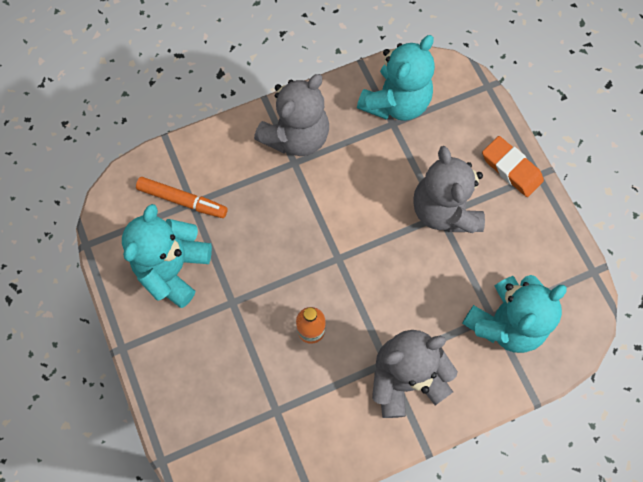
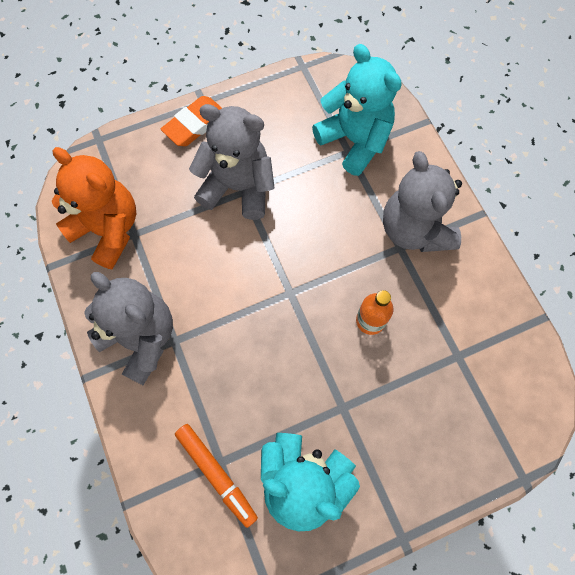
camera: 90 degrees left, 0 degrees up
orange marker [136,177,228,218] -> orange marker turned 120 degrees clockwise [175,424,258,528]
turquoise teddy bear [357,35,435,121] -> orange teddy bear [52,147,136,270]
grey teddy bear [413,146,485,233] -> grey teddy bear turned 150 degrees counterclockwise [189,104,275,220]

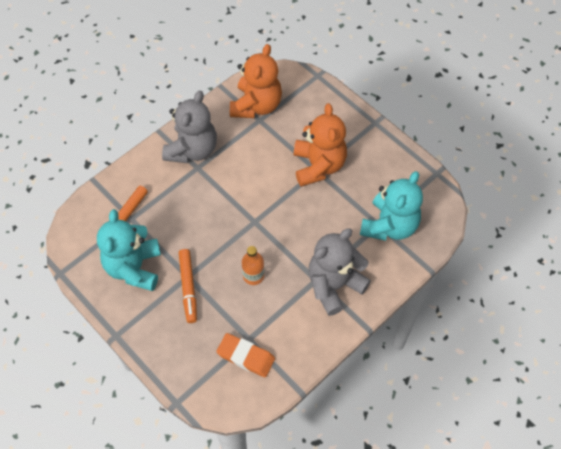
camera: 70 degrees right, 10 degrees down
orange eraser [161,96,222,146] -> orange eraser moved to [216,333,275,377]
grey teddy bear [189,104,275,220] -> orange teddy bear [294,103,347,187]
none -> orange marker [179,249,197,323]

